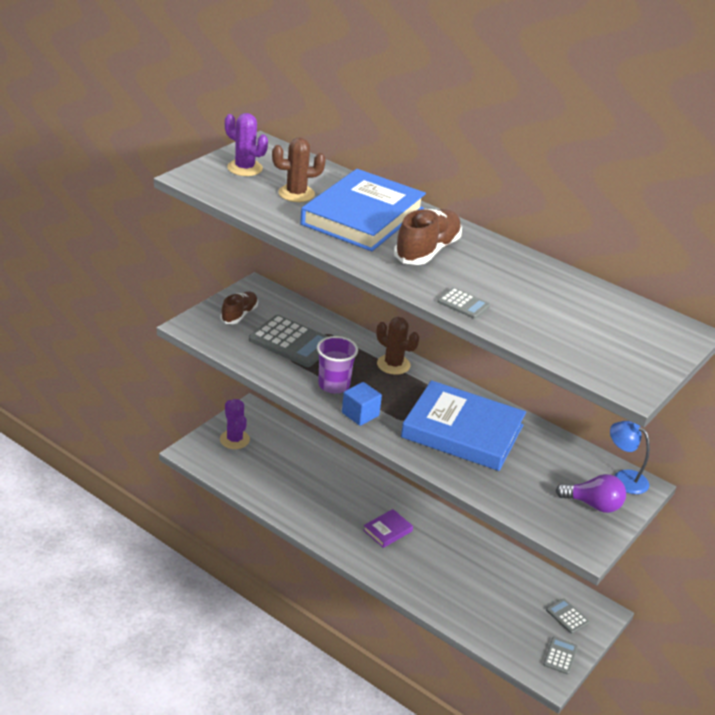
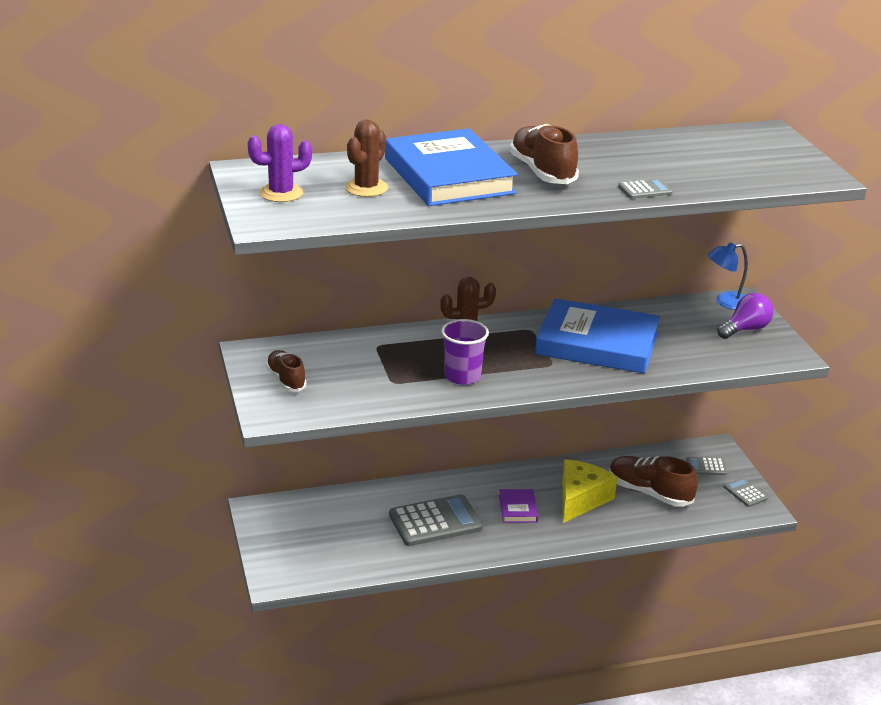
camera: 50 degrees left, 5 degrees down
purple cactus [220,399,250,449] -> none
grey calculator [249,315,329,367] -> grey calculator moved to [389,494,483,546]
blue cube [342,382,382,426] -> none
blue book [401,380,526,471] -> blue book turned 45 degrees clockwise [535,298,660,374]
none -> yellow cheese [562,459,617,523]
none -> brown shoe [609,456,698,507]

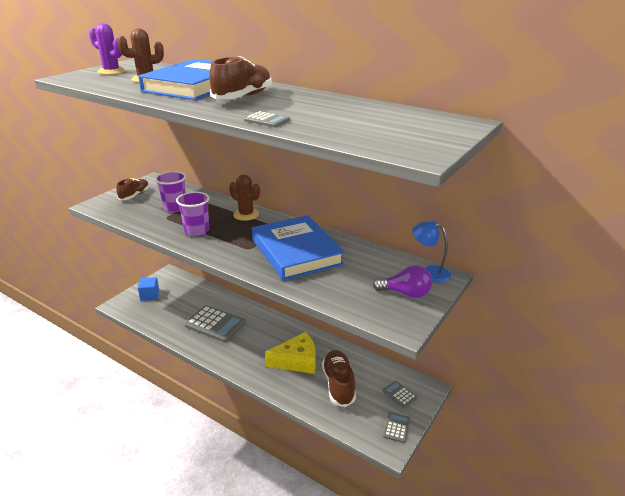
camera: 50 degrees right, 0 degrees up
purple book [499,489,538,523] -> none
none -> blue cube [138,277,159,301]
none -> purple cup [155,171,186,212]

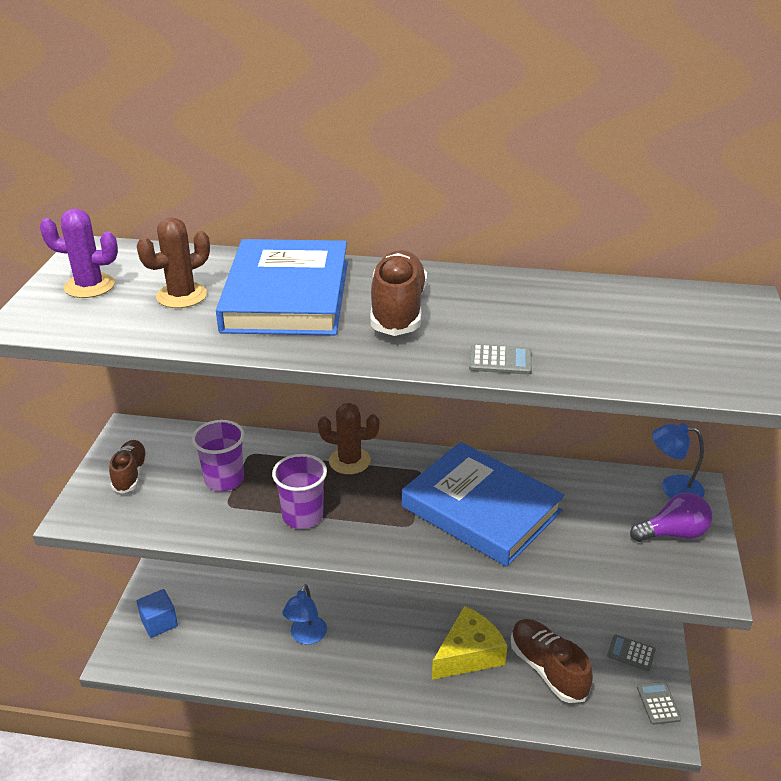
camera: 25 degrees left, 5 degrees up
grey calculator [185,305,246,342] -> blue lamp [282,584,327,645]

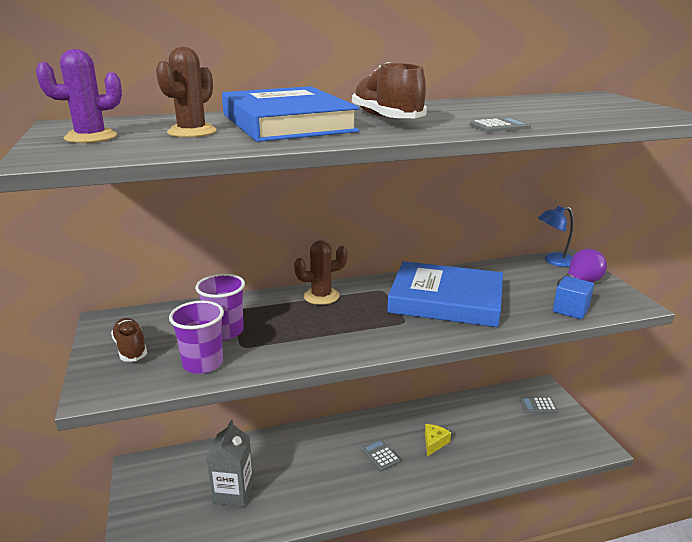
camera: 25 degrees left, 10 degrees down
blue cube [137,589,178,638] -> blue cube moved to [553,276,594,319]
purple cup [272,454,327,529] -> purple cup moved to [169,301,224,374]
blue lamp [282,584,327,645] -> none
yellow cheese [432,606,507,680] -> yellow cheese [425,424,451,457], size x0.52
brown shoe [511,619,593,703] -> none
grey calculator [637,682,681,725] -> grey calculator moved to [361,439,401,471]
none -> grey carton [206,420,254,507]

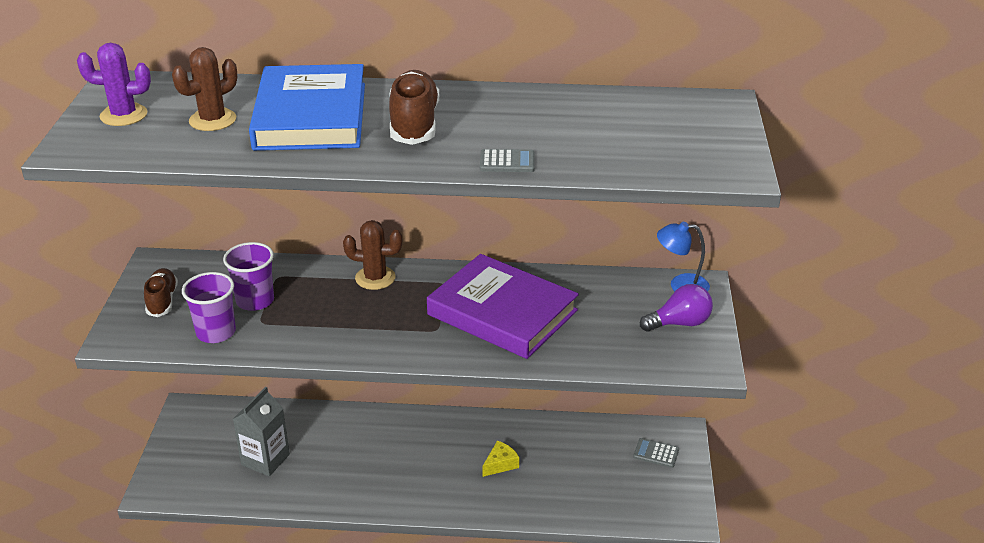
camera: 20 degrees right, 10 degrees up
grey calculator [361,439,401,471] -> none
blue book [387,261,503,327] -> purple book [427,254,579,359]
blue cube [553,276,594,319] -> none

